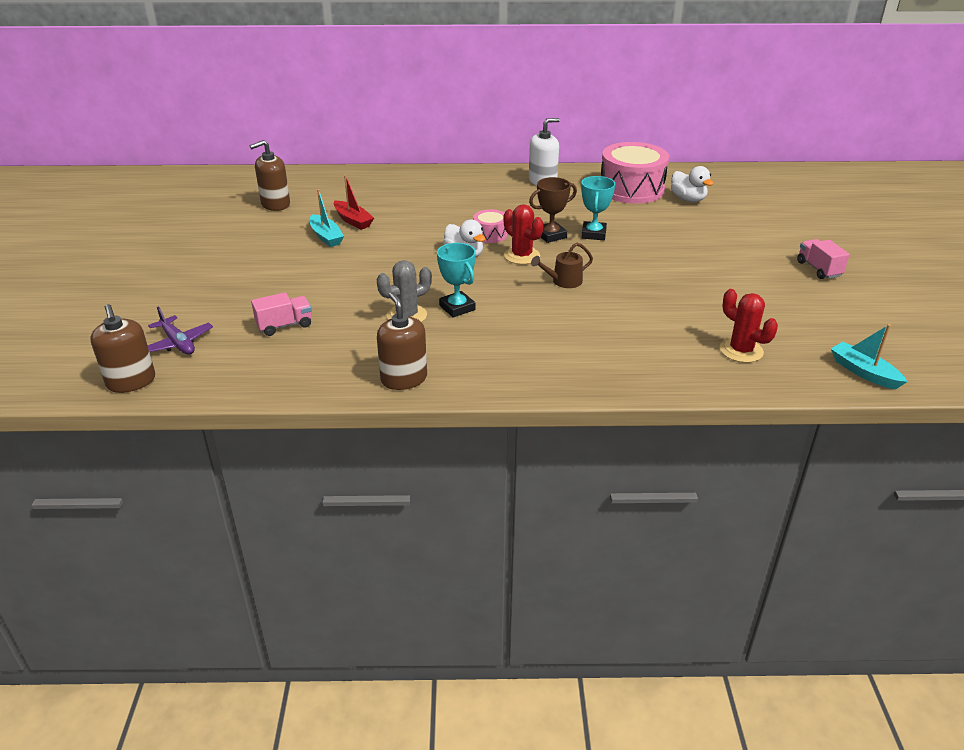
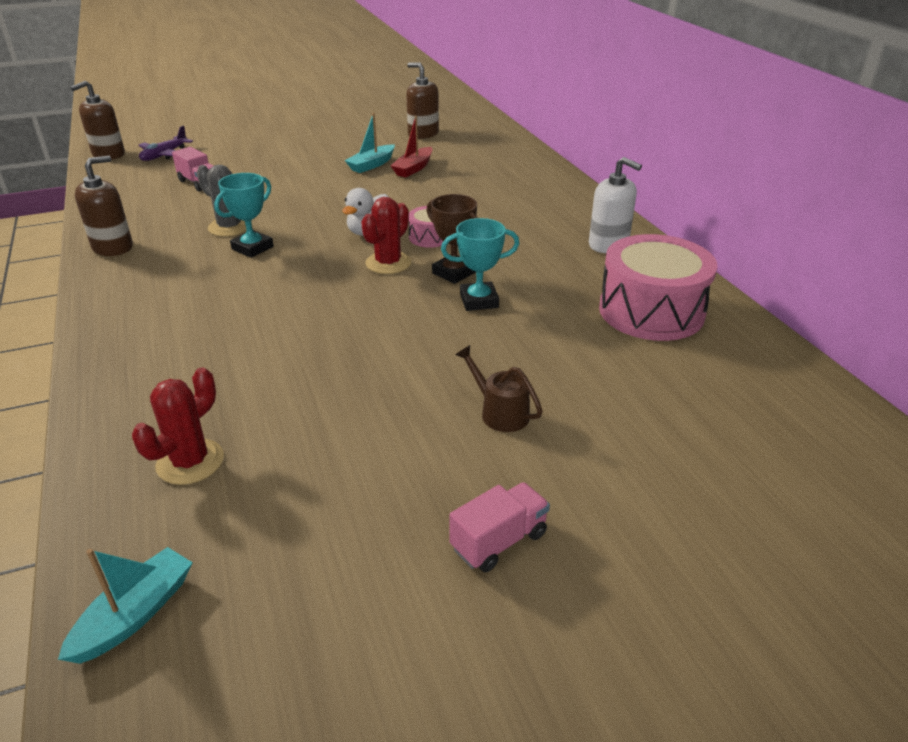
camera: 70 degrees right, 0 degrees up
brown watering can [531,243,593,288] -> brown watering can moved to [455,345,543,432]
white duck [671,166,714,202] -> none

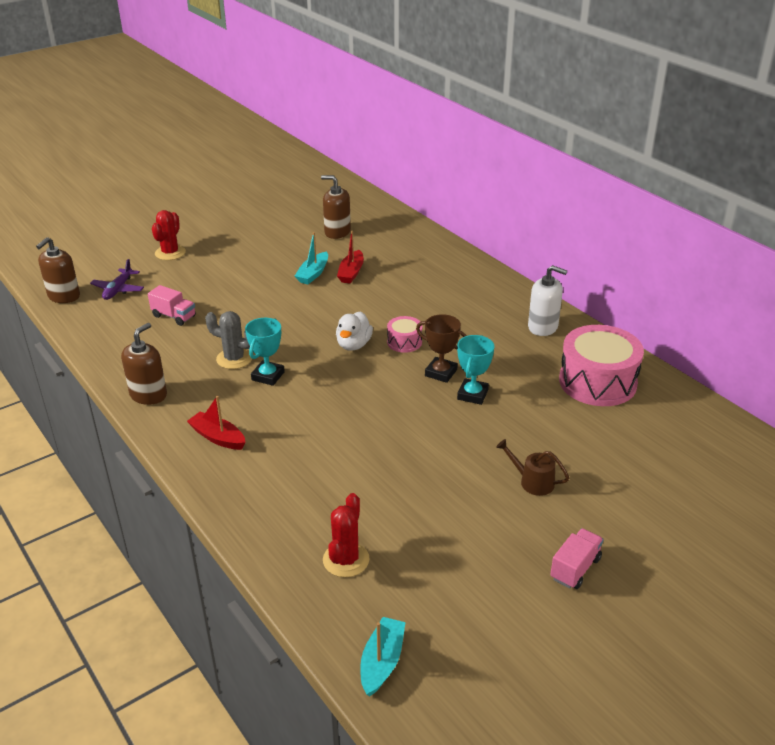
camera: 15 degrees left, 0 degrees up
red cactus [361,197,411,274] -> red cactus moved to [152,210,186,260]
turquoise trophy [441,218,519,311] -> turquoise trophy turned 45 degrees counterclockwise [457,335,495,405]
none -> red boat [187,396,246,450]

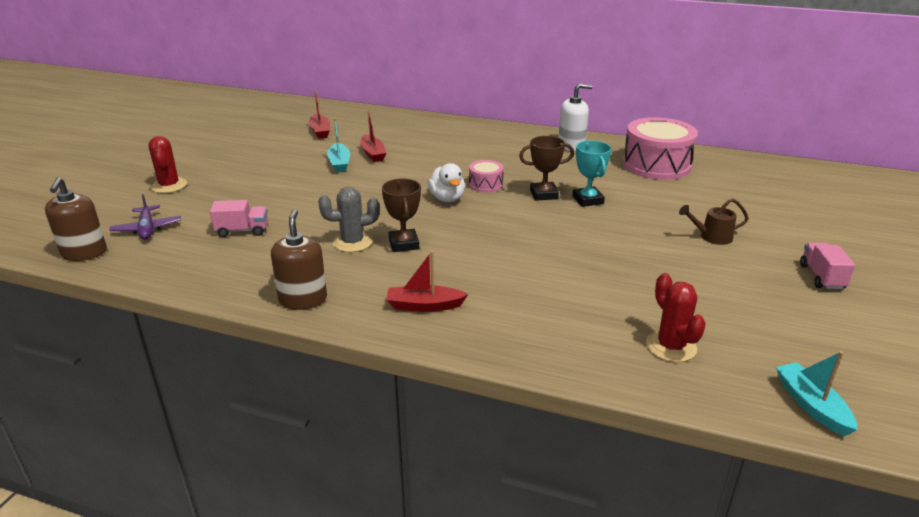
camera: 35 degrees left, 5 degrees down
turquoise trophy [245,318,285,386] -> brown trophy [382,178,421,252]
brown soap dispenser [321,175,351,239] -> red boat [309,90,330,139]

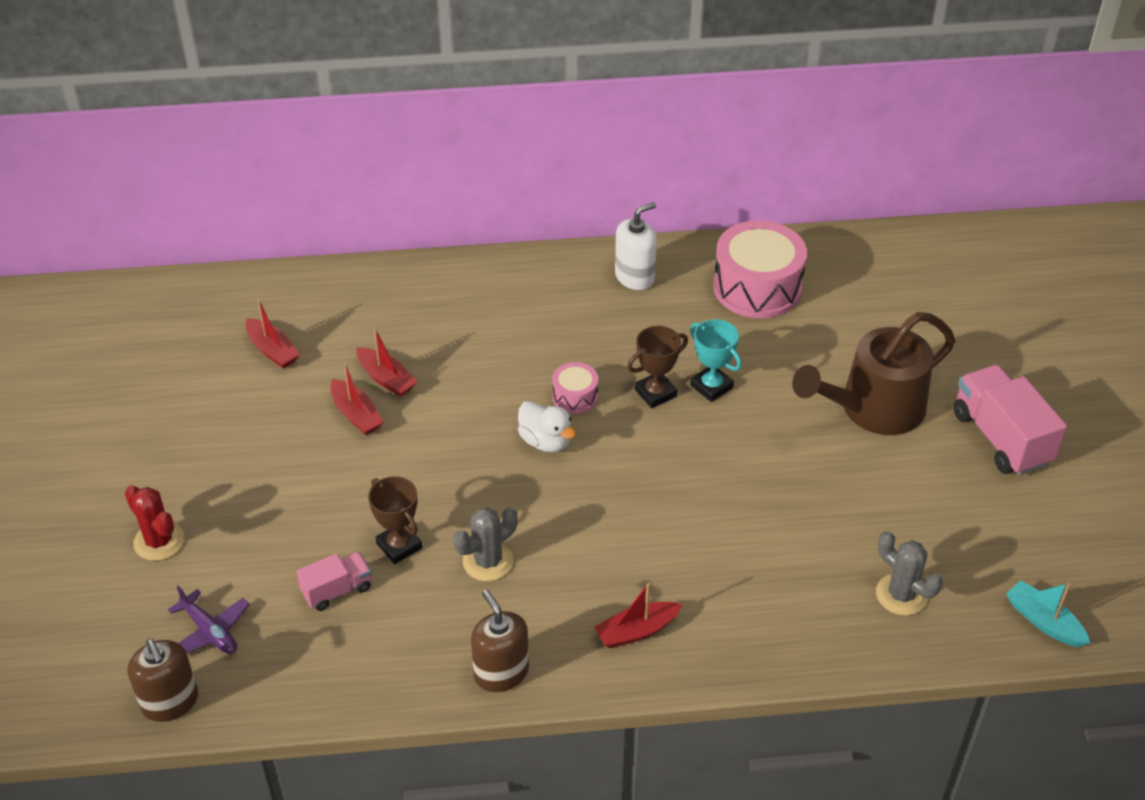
camera: 25 degrees left, 15 degrees up
turquoise boat [327,118,350,172] -> red boat [330,363,384,435]
brown trophy [382,178,421,252] -> brown trophy moved to [368,476,422,564]
red cactus [646,273,706,362] -> grey cactus [876,531,943,615]
brown watering can [679,199,749,245] -> brown watering can [792,312,955,435], size x2.31
pink truck [800,242,855,289] -> pink truck [953,365,1067,475], size x1.80

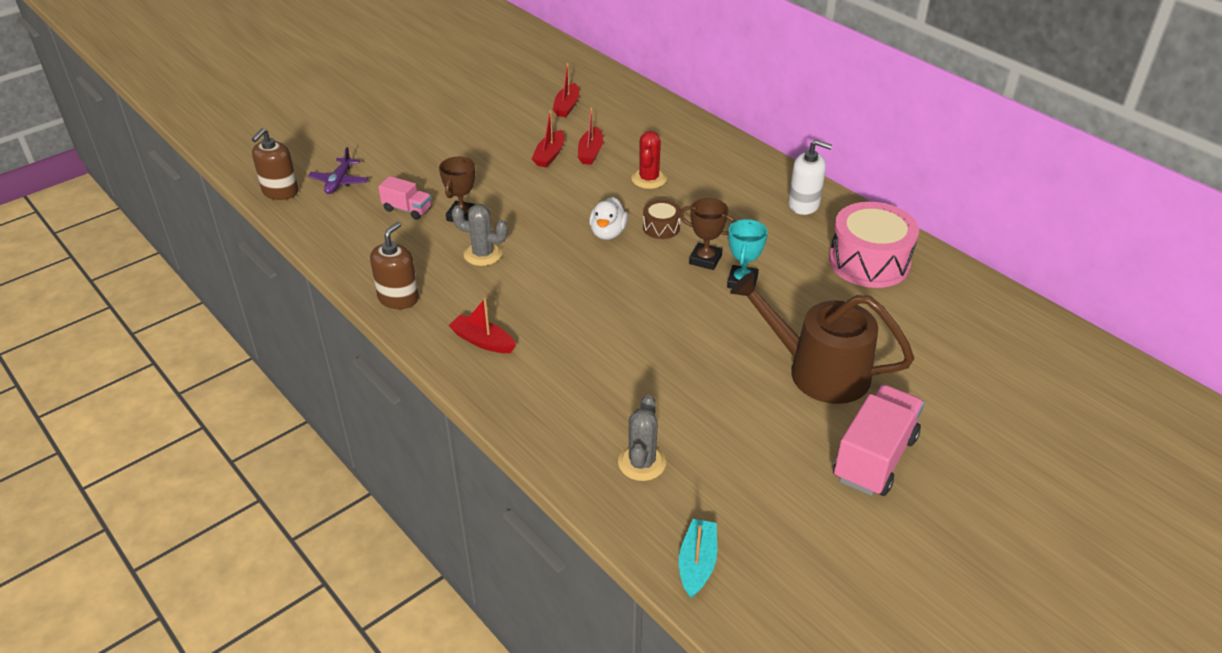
camera: 55 degrees right, 5 degrees down
red cactus [125,485,184,561] -> red cactus moved to [631,131,667,189]
pink drum [552,362,598,414] -> brown drum [643,200,681,239]

